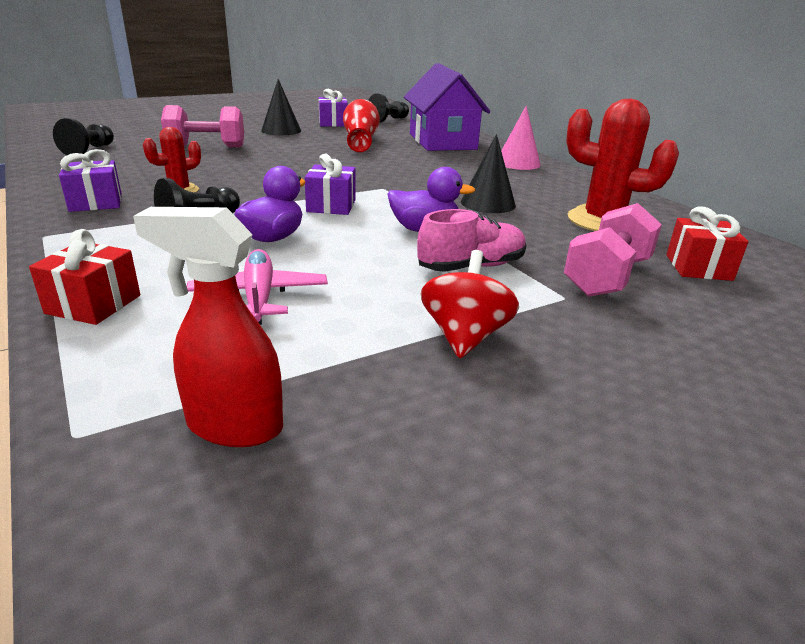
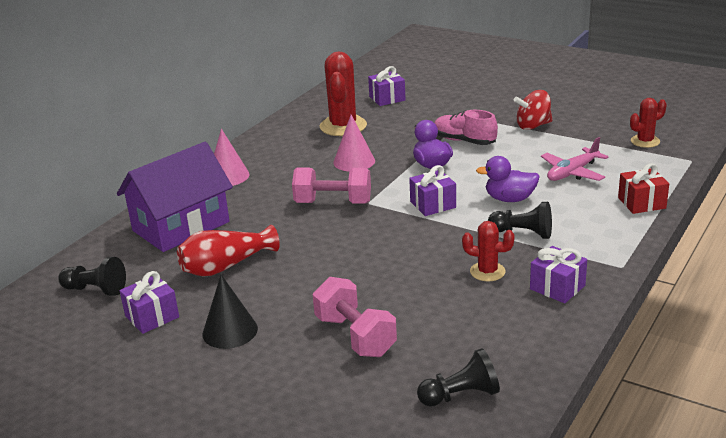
camera: 115 degrees left, 0 degrees up
red spray bottle [133,207,283,447] -> red cactus [630,98,667,148]
black cone [461,134,516,213] -> pink cone [333,115,375,171]
pink dumbbell [564,203,662,297] -> pink dumbbell moved to [292,167,371,204]
red gift [666,206,748,281] -> purple gift [368,66,406,106]

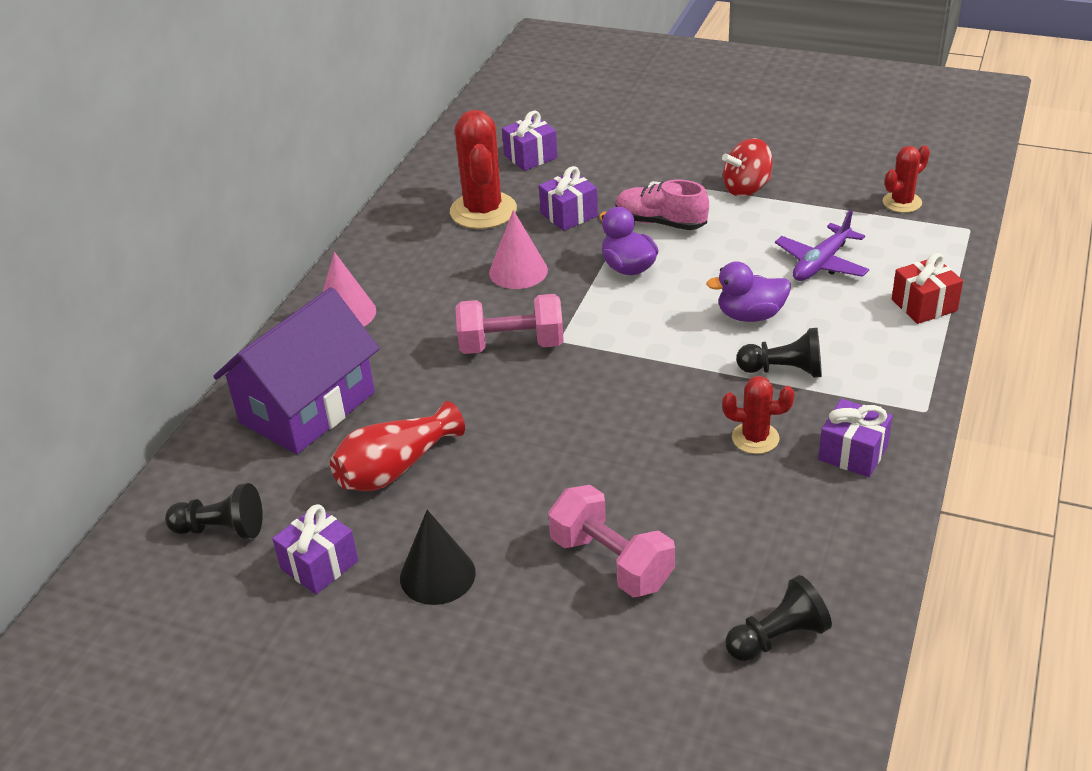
camera: 10 degrees left, 10 degrees up
purple gift [409,165,456,216] -> purple gift moved to [539,166,598,231]
pink plane [541,137,608,181] -> purple plane [775,210,869,281]

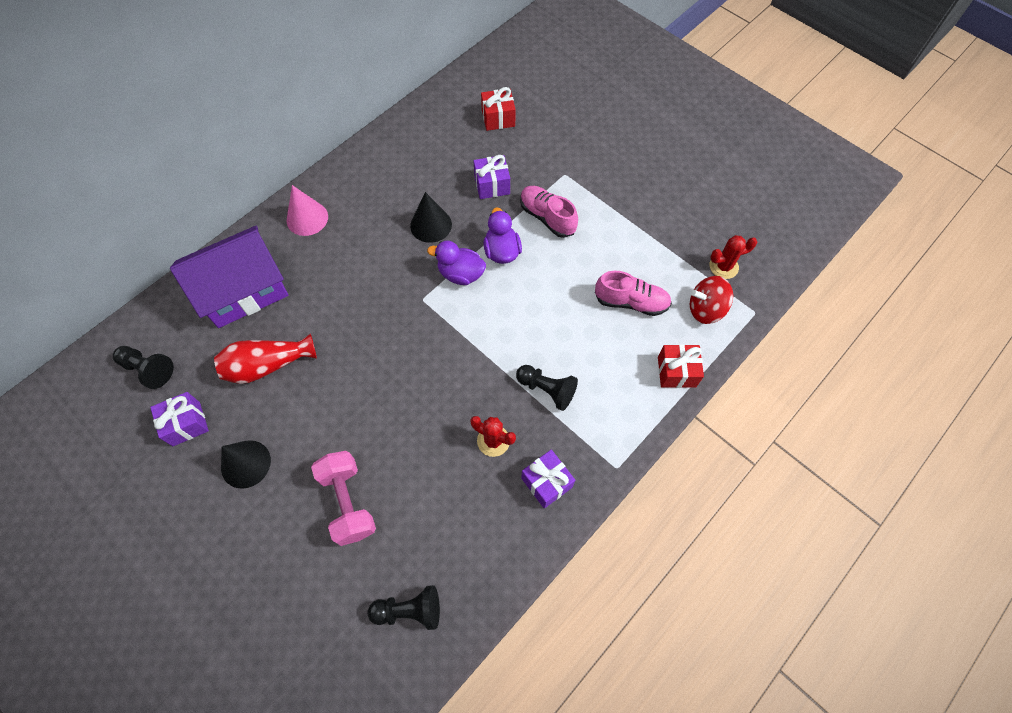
camera: 20 degrees right, 25 degrees up
red cactus [450,110,517,229] -> none
pink dumbbell [456,294,564,354] -> none
pink cone [489,210,548,289] -> black cone [410,192,452,243]
purple gift [502,111,557,171] -> red gift [481,87,516,131]
purple duck [706,261,791,322] -> purple duck moved to [427,241,486,285]
red spinning top [722,138,772,197] -> red spinning top moved to [690,276,733,324]
purple plane [775,210,869,281] -> pink shoe [595,271,672,316]

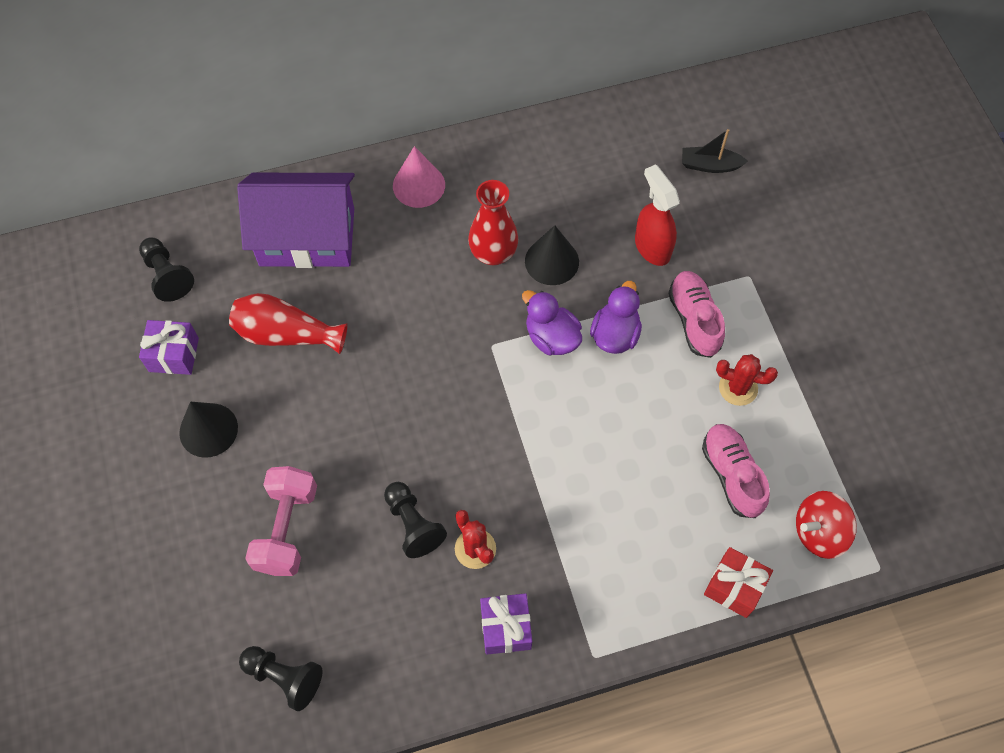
camera: 30 degrees right, 0 degrees up
purple gift [473,155,510,199] -> red spray bottle [635,164,680,266]
red gift [481,87,516,131] -> black boat [682,129,748,173]
black pawn [516,365,578,411] -> black pawn moved to [384,482,447,558]
pink shoe [595,271,672,316] -> pink shoe turned 150 degrees counterclockwise [702,424,770,518]
red spinning top [690,276,733,324] -> red spinning top turned 45 degrees counterclockwise [796,491,857,559]
red cactus [710,235,757,279] -> red cactus moved to [716,354,778,406]
none -> red vase [468,180,518,265]

